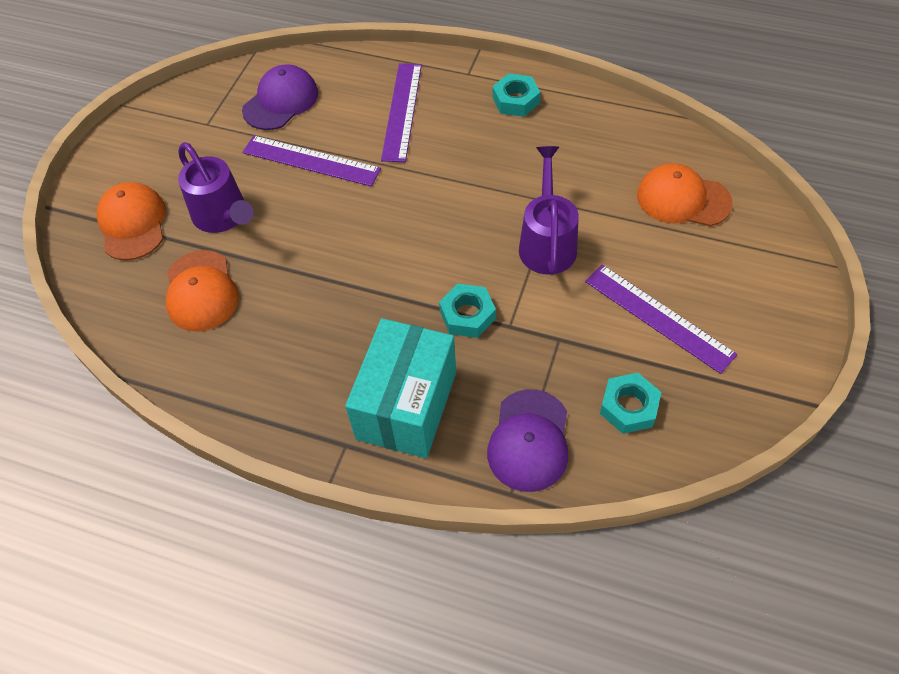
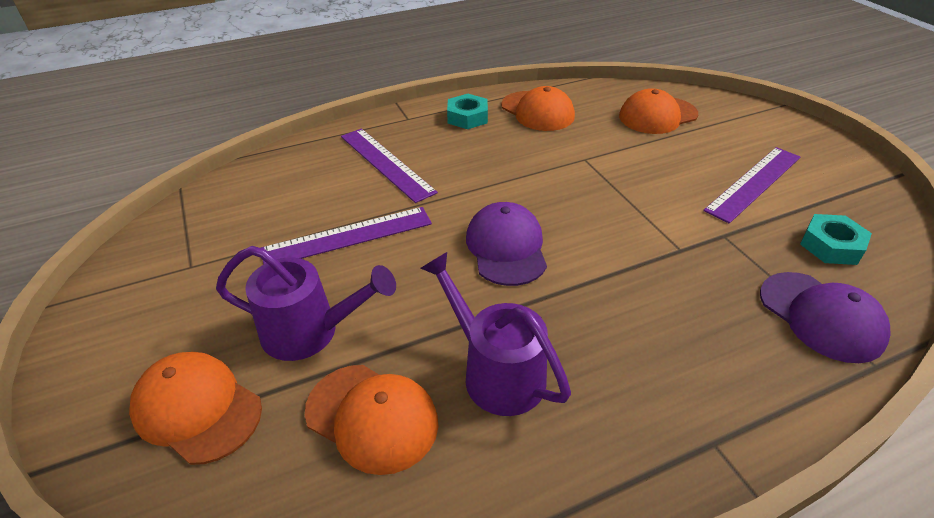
camera: 45 degrees left, 15 degrees down
purple cap [242,64,318,130] -> purple cap moved to [466,202,547,286]
turquoise box [345,318,456,458] -> none
turquoise nut [439,284,496,338] -> none
purple watering can [519,146,579,275] -> purple watering can moved to [420,252,571,416]
purple ruler [585,265,738,374] -> purple ruler turned 45 degrees counterclockwise [703,147,800,223]
none -> orange cap [501,86,575,131]

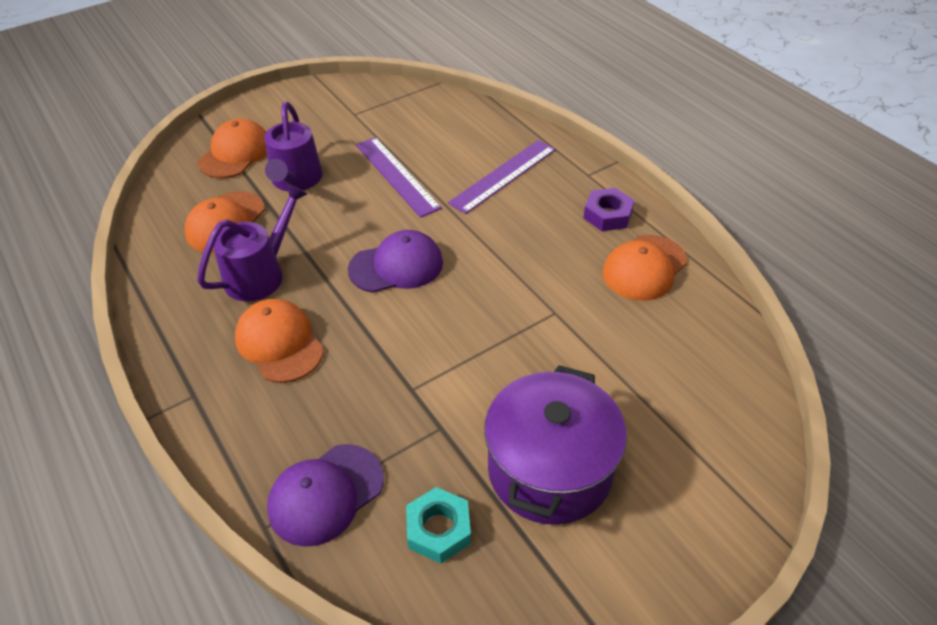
camera: 80 degrees right, 5 degrees up
turquoise nut [447,94,488,129] -> purple nut [583,188,634,231]
orange cap [619,88,698,134] -> orange cap moved to [235,299,324,383]
purple ruler [703,147,800,223] -> purple pot [484,365,627,525]

